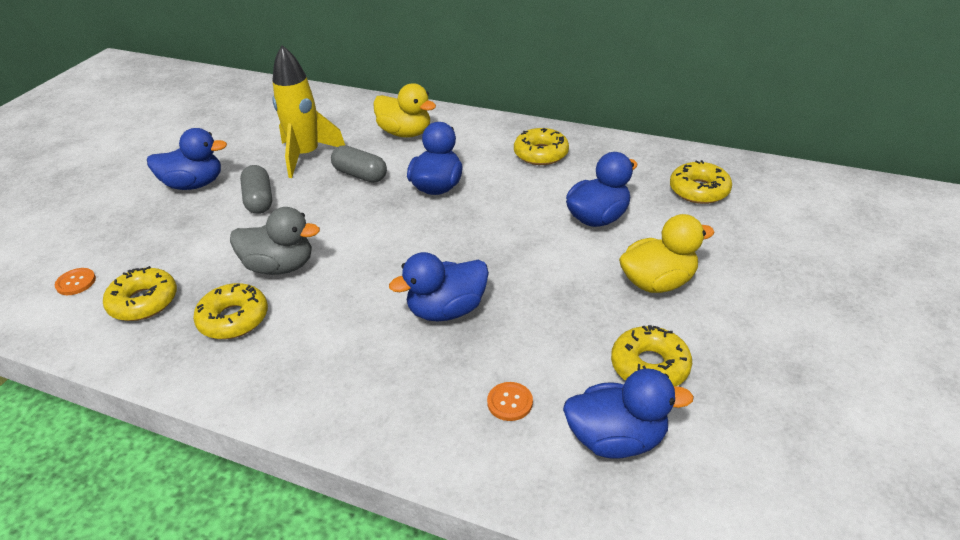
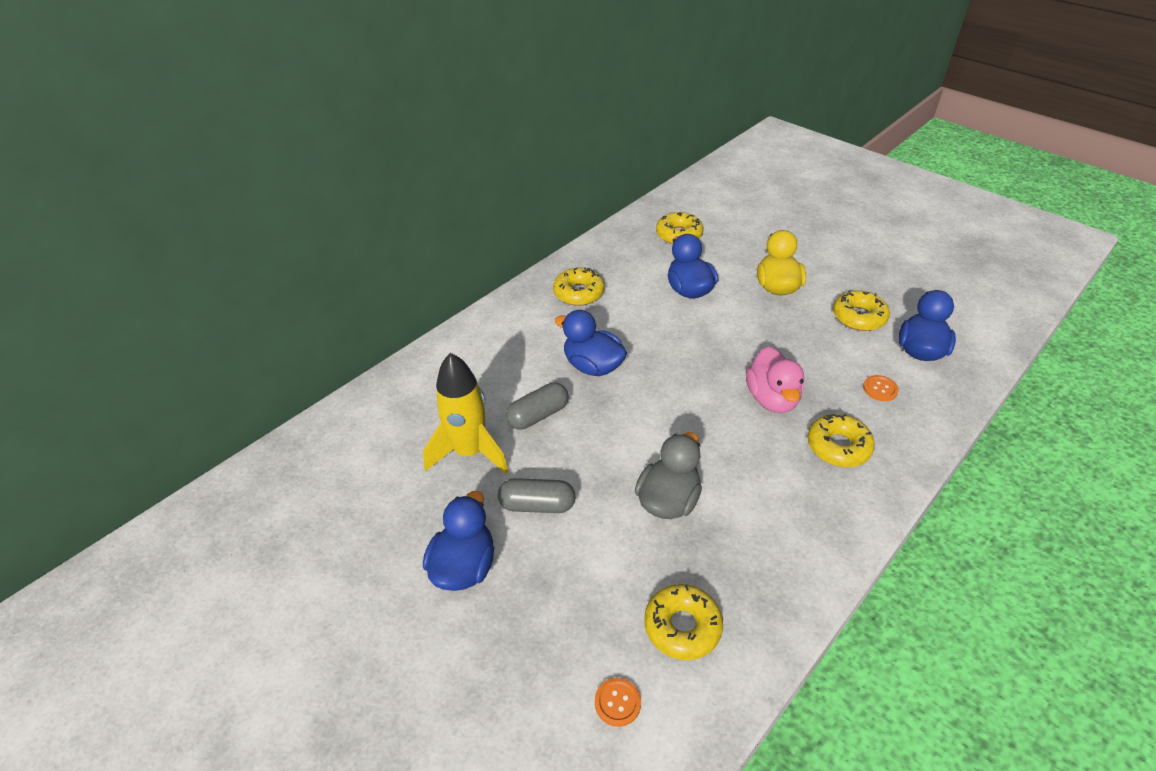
camera: 70 degrees left, 5 degrees up
yellow donut [193,283,268,339] -> yellow donut moved to [807,414,875,467]
yellow duck [373,83,436,138] -> none
blue duck [389,252,489,322] -> pink duck [746,346,804,413]

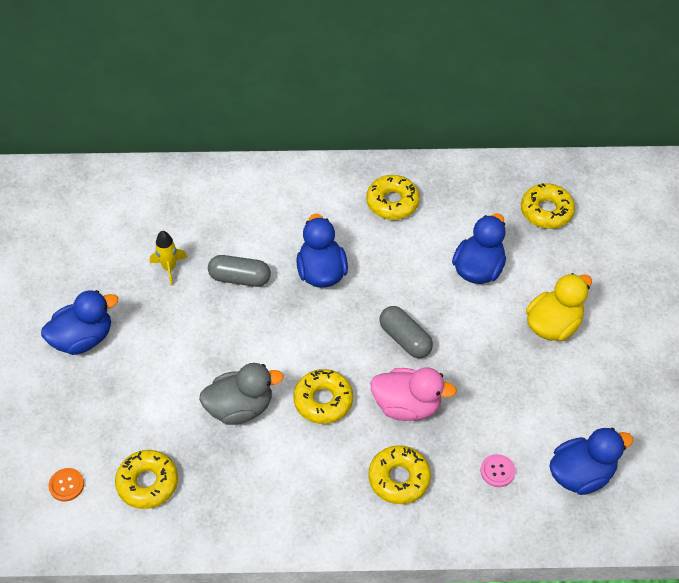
camera: 45 degrees right, 10 degrees up
yellow rocket [423,353,509,474] -> yellow rocket [150,231,187,286], size x0.52
grey capsule [498,478,576,513] -> grey capsule moved to [379,306,433,358]
pink duck [746,346,804,413] -> pink duck turned 120 degrees counterclockwise [370,367,457,421]
yellow donut [833,290,890,331] -> yellow donut moved to [293,369,353,424]
orange button [863,375,899,401] -> pink button [480,454,515,487]

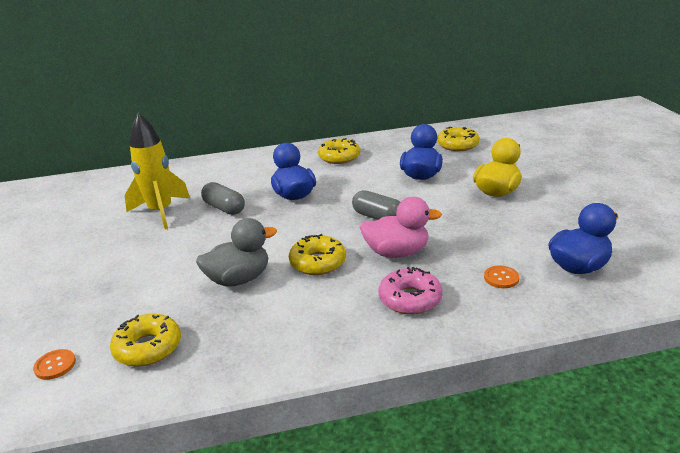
camera: 10 degrees left, 25 degrees down
blue duck [41,290,118,355] -> none
yellow rocket [150,231,187,286] -> yellow rocket [125,113,190,229], size x1.93
grey capsule [208,255,271,287] -> grey capsule turned 45 degrees clockwise [201,182,245,215]
yellow donut [368,445,431,504] -> pink donut [379,267,443,314]
pink button [480,454,515,487] -> orange button [484,266,519,288]

